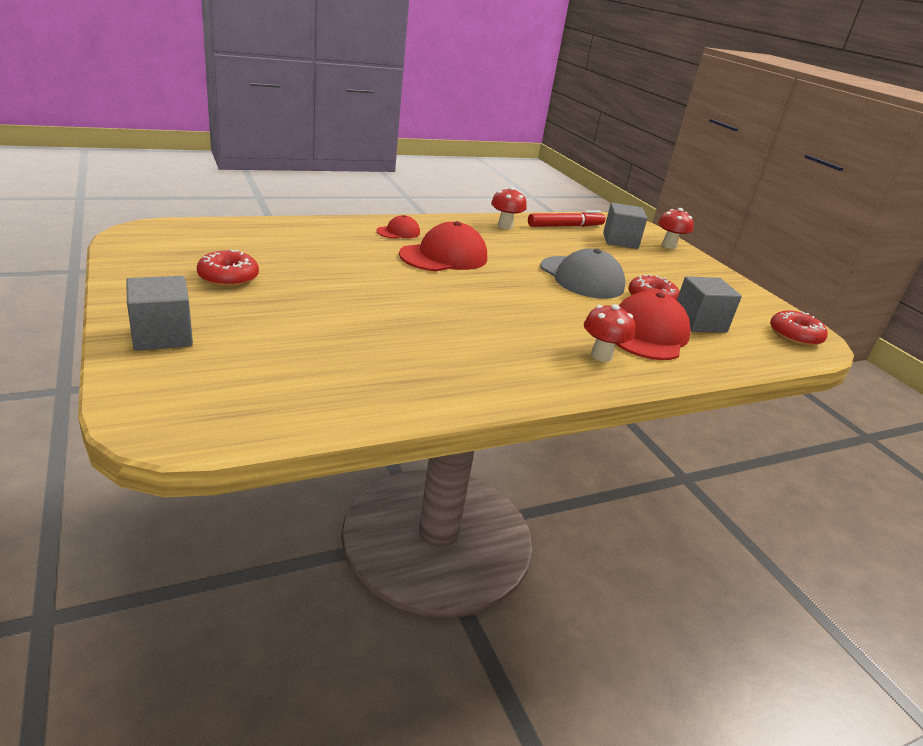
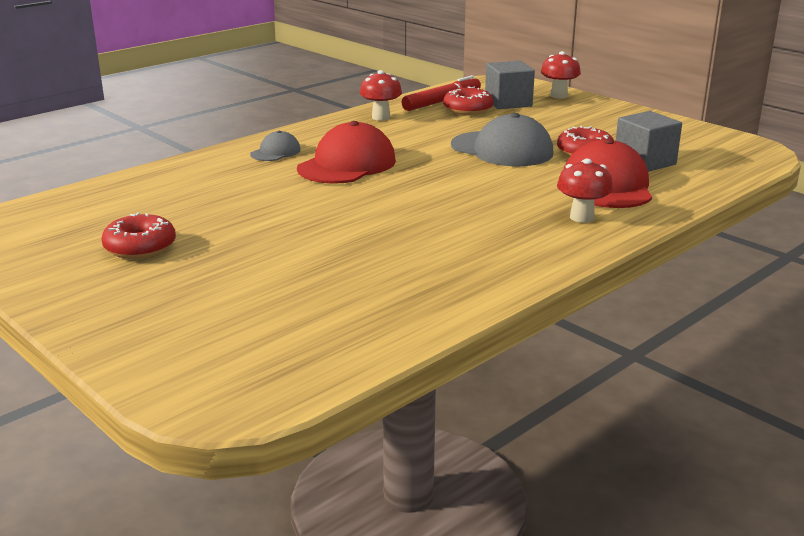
camera: 15 degrees left, 5 degrees down
grey cube [126,276,193,351] -> none
red cap [376,215,420,239] -> grey cap [250,131,301,161]
red donut [770,310,827,346] -> red donut moved to [443,86,493,115]

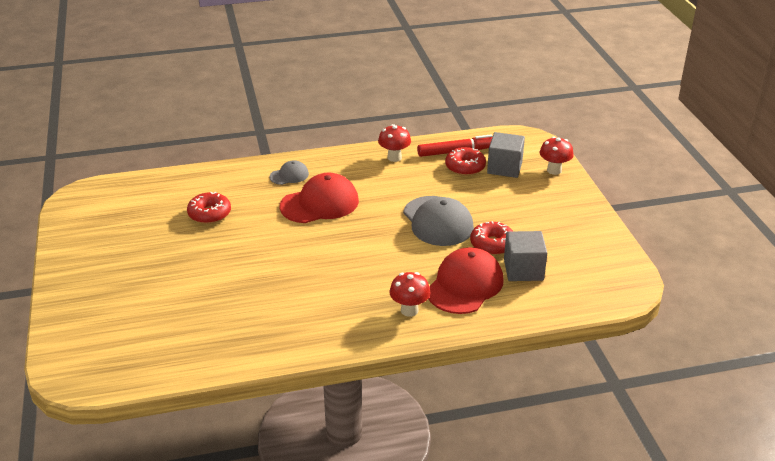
camera: 30 degrees right, 10 degrees up
red donut [101,212,176,259] -> red donut moved to [187,192,231,224]

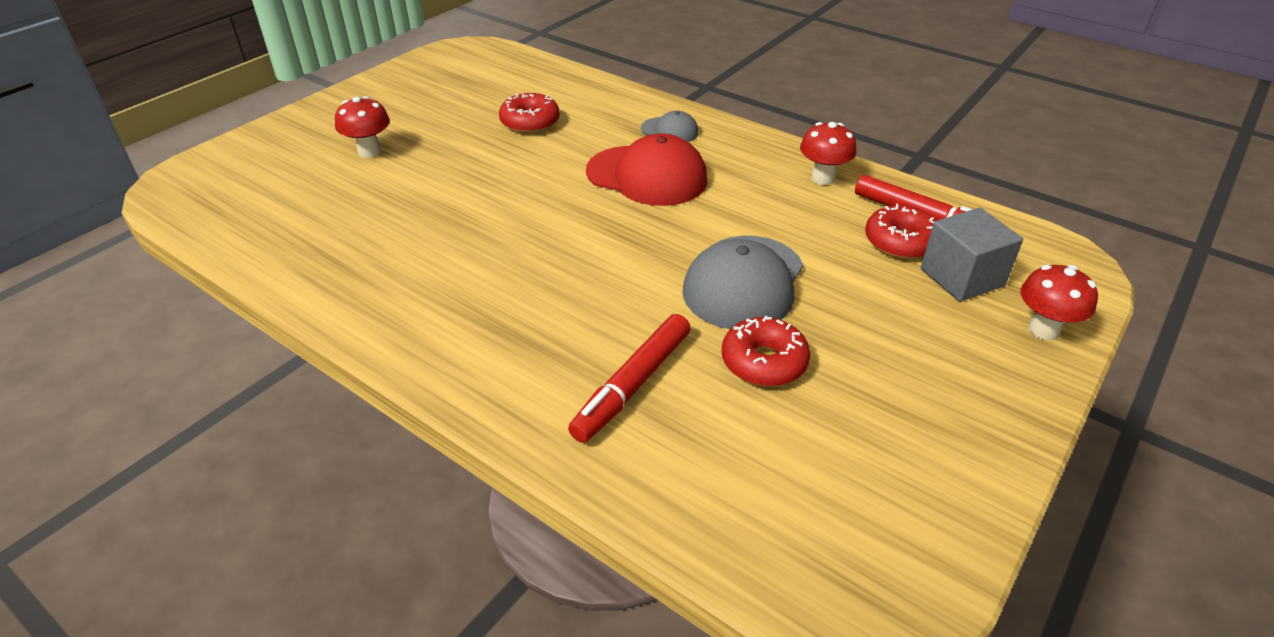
camera: 50 degrees right, 5 degrees up
red mushroom [389,272,431,317] -> red mushroom moved to [335,96,390,158]
red cap [428,247,504,314] -> red marker [568,314,691,443]
grey cube [504,231,547,281] -> none

